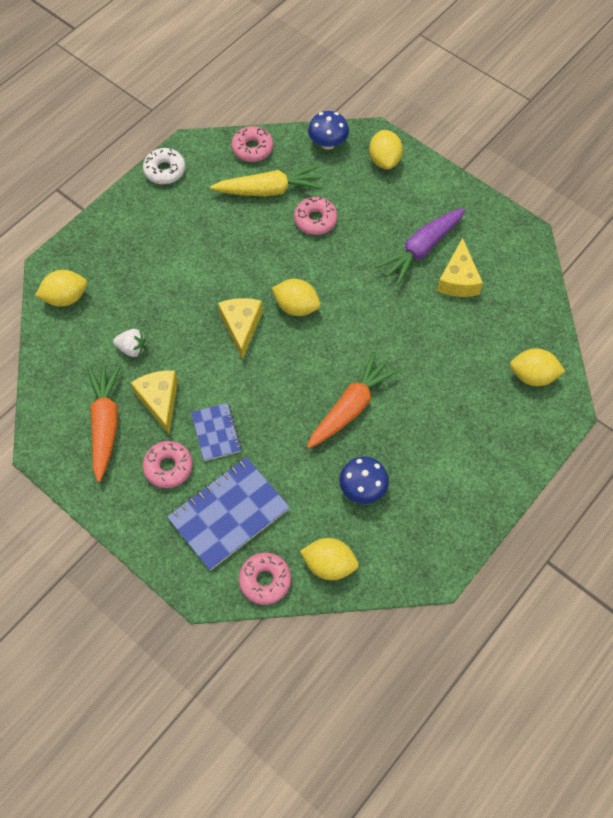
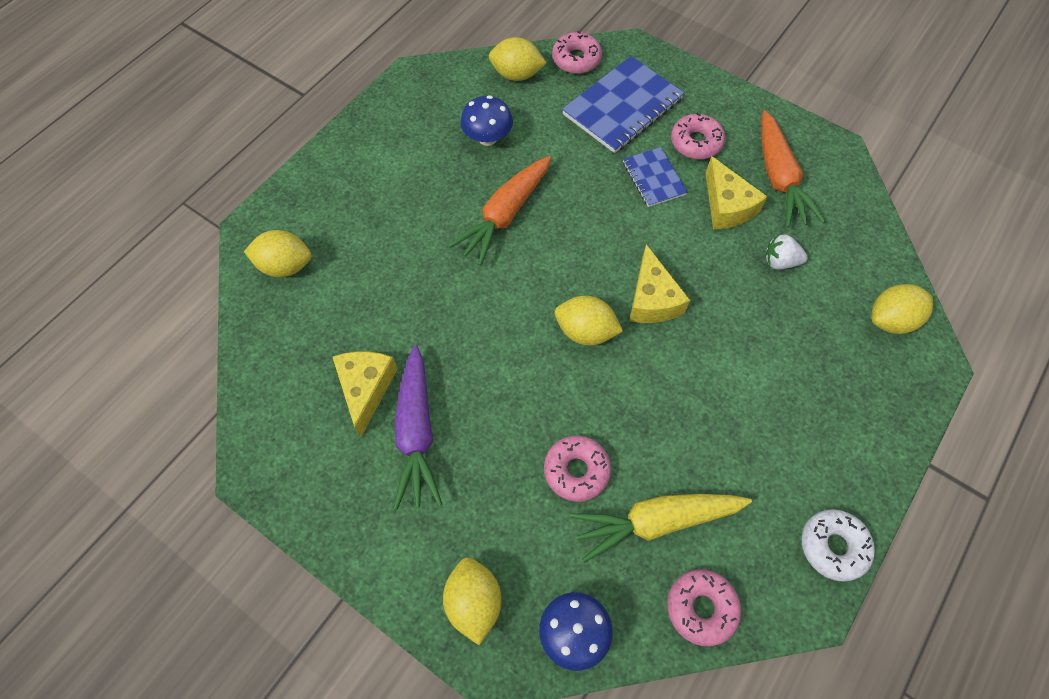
camera: 175 degrees right, 0 degrees up
purple carrot [375,208,465,285] -> purple carrot turned 135 degrees clockwise [394,345,442,510]

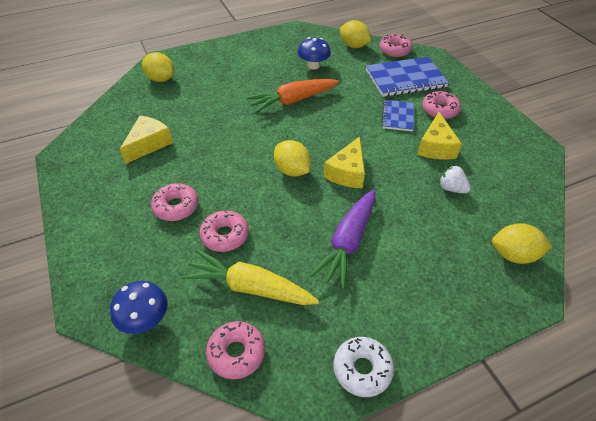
camera: 30 degrees right, 15 degrees down
purple carrot [394,345,442,510] -> purple carrot moved to [310,189,375,289]
yellow lemon [443,557,502,645] -> none
orange carrot [761,111,825,228] -> none
none -> pink donut [151,183,198,221]

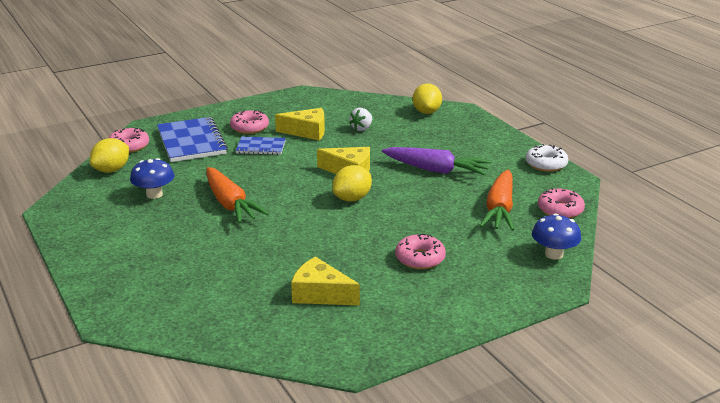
camera: 95 degrees left, 20 degrees down
yellow lemon [142,52,174,82] -> none
yellow carrot [181,250,319,305] -> orange carrot [480,170,514,231]
pink donut [200,210,249,252] -> none

